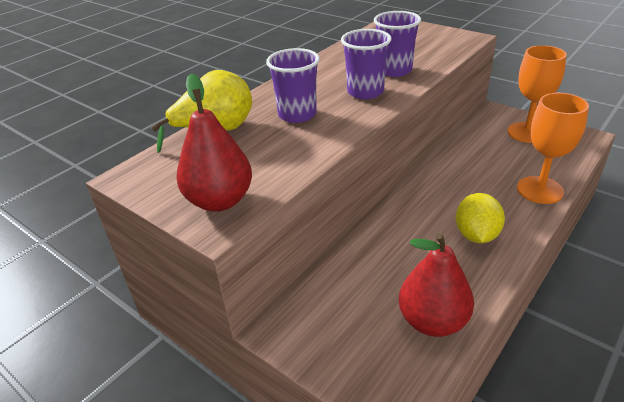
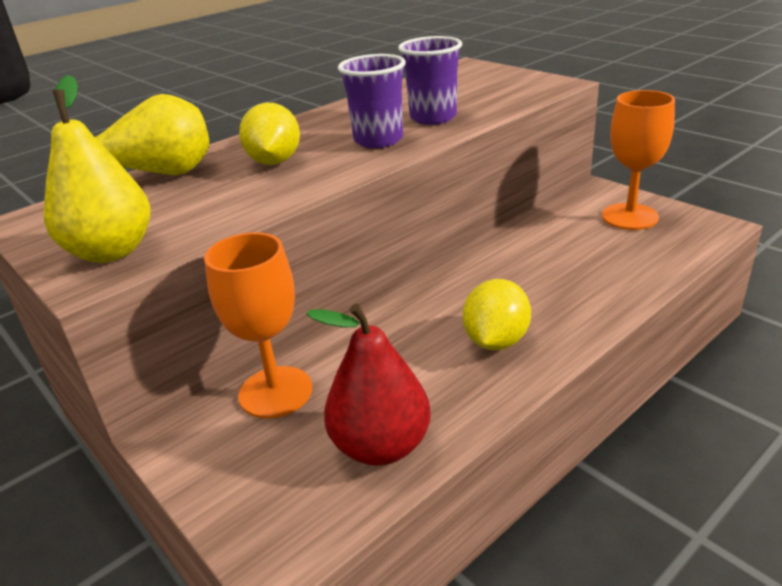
camera: 10 degrees right, 5 degrees down
red pear [176,74,252,212] -> yellow pear [44,75,151,263]
purple cup [266,48,320,123] -> yellow lemon [239,103,300,165]
orange goblet [517,93,589,204] -> orange goblet moved to [204,232,312,418]

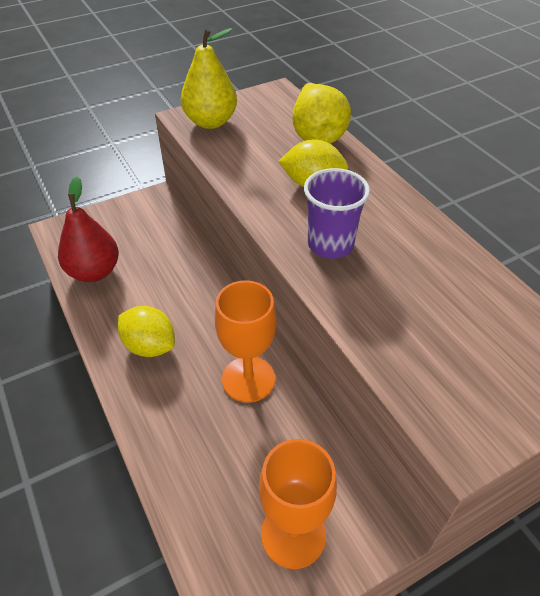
camera: 100 degrees right, 15 degrees up
orange goblet [204,232,312,418] -> orange goblet moved to [215,280,277,403]
purple cup [398,36,462,125] -> none

